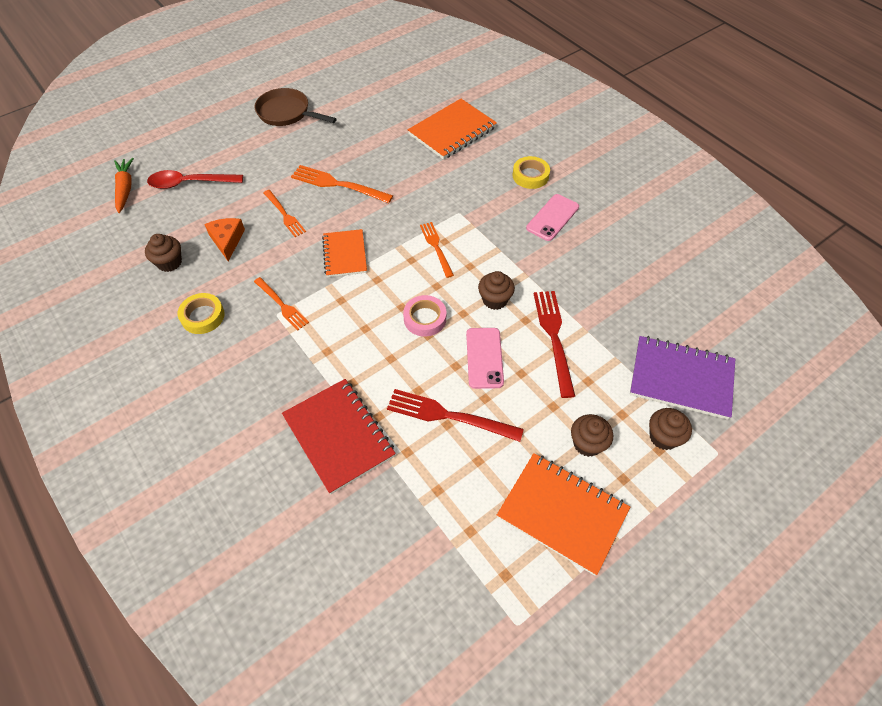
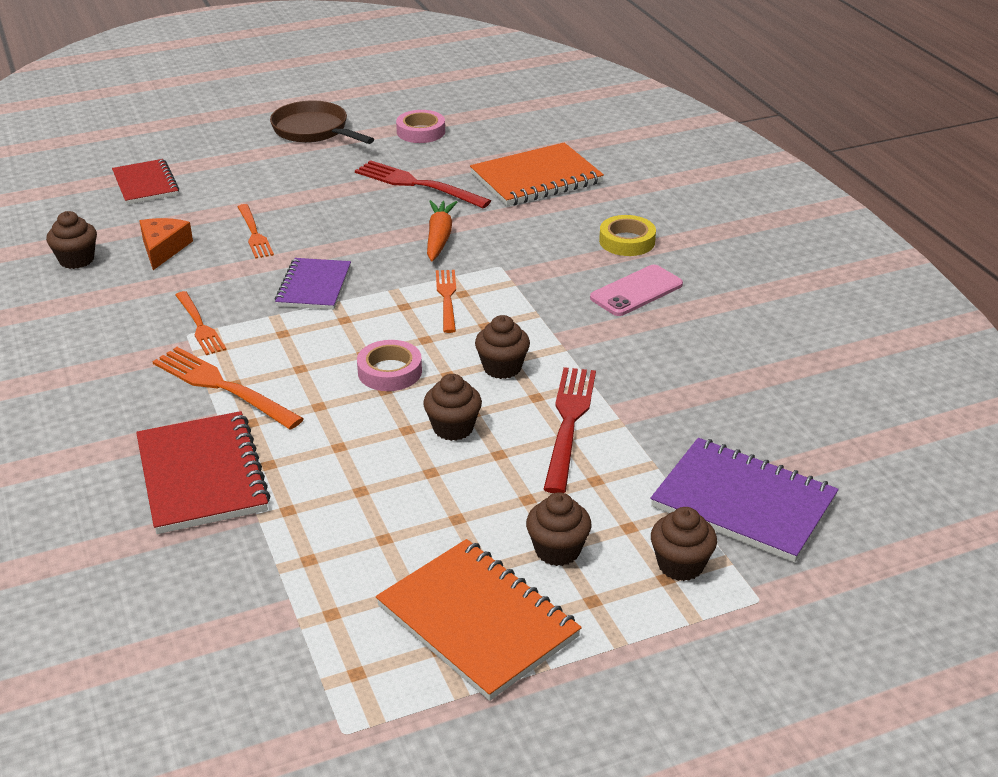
camera: 15 degrees right, 20 degrees down
orange carrot [114,158,134,213] -> orange carrot moved to [427,200,457,261]
red spoon [147,170,243,189] -> red notebook [112,159,179,205]
yellow tape [178,293,225,334] -> none
orange fork [291,165,393,203] -> orange fork moved to [152,347,304,430]
orange notebook [322,229,367,277] -> purple notebook [275,258,351,310]
red fork [387,389,524,442] -> red fork moved to [355,160,491,208]
pink phone [466,328,504,389] -> brown cupcake [423,374,482,441]
none -> pink tape [396,110,445,143]

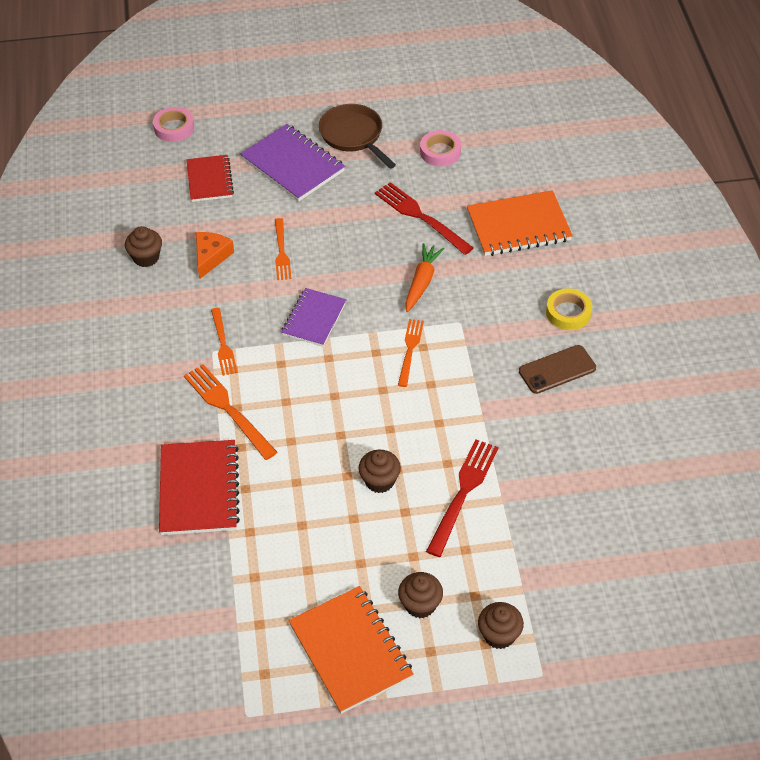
camera: 15 degrees right, 15 degrees up
pink tape [357,340,422,391] -> pink tape moved to [153,107,194,142]
brown cupcake [475,315,530,379] -> none
pink phone [590,265,683,316] -> brown phone [519,345,596,394]
purple notebook [650,438,839,563] -> purple notebook moved to [240,124,345,201]

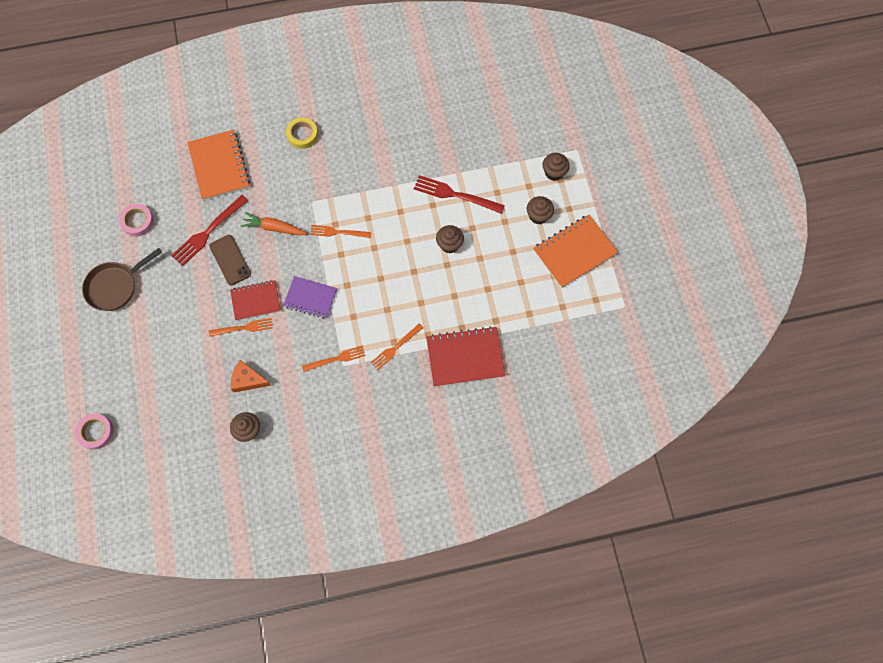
camera: 95 degrees left, 20 degrees up
orange fork [184,364,277,460] -> orange fork [371,323,424,370], size x0.65
red notebook [186,155,234,202] -> red notebook moved to [230,280,281,321]
purple notebook [240,124,345,201] -> none
brown phone [519,345,596,394] -> brown phone moved to [209,235,251,285]

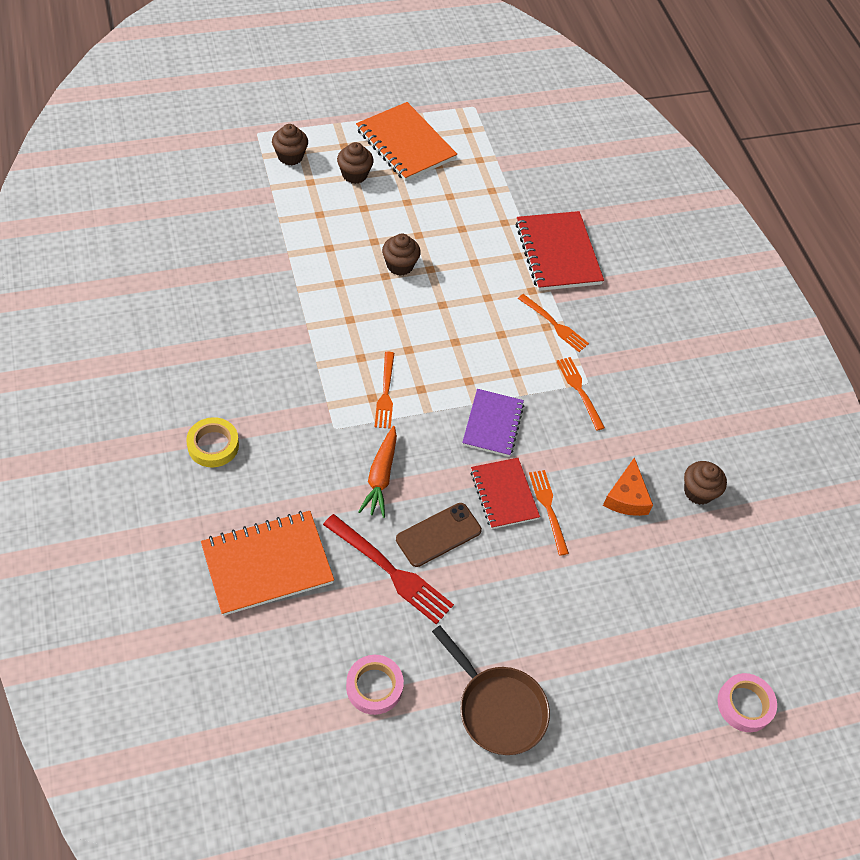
camera: 100 degrees left, 15 degrees down
red fork [414,175,505,214] -> none

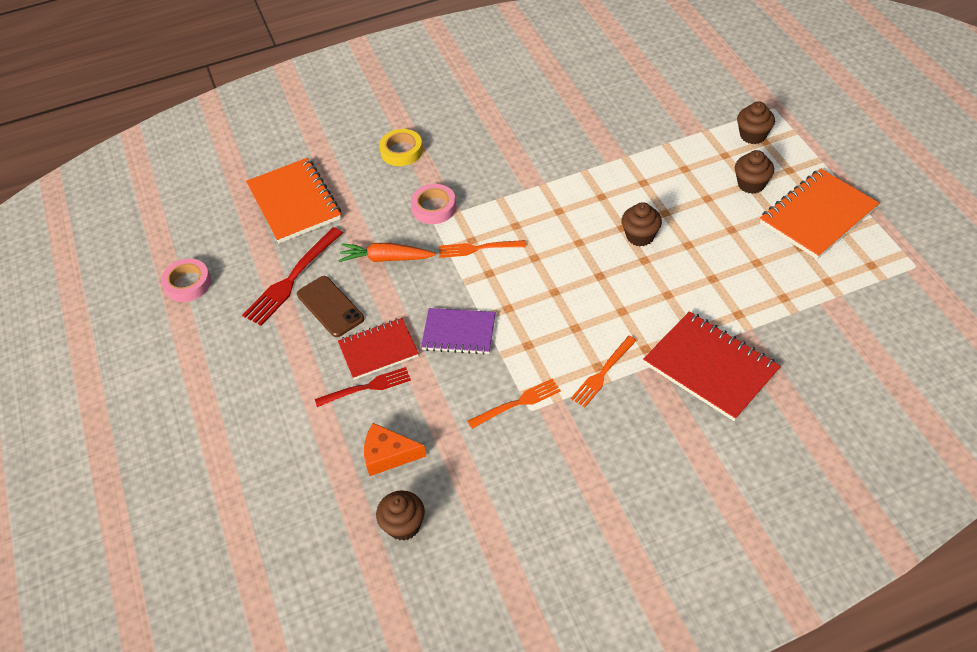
camera: 95 degrees right, 5 degrees down
brown pan [432,625,550,755] -> none
red notebook [515,211,604,291] -> red notebook turned 60 degrees clockwise [643,311,781,421]
orange fork [529,470,569,556] -> red fork [315,367,411,407]
pink tape [717,673,777,732] -> pink tape moved to [411,184,456,224]

